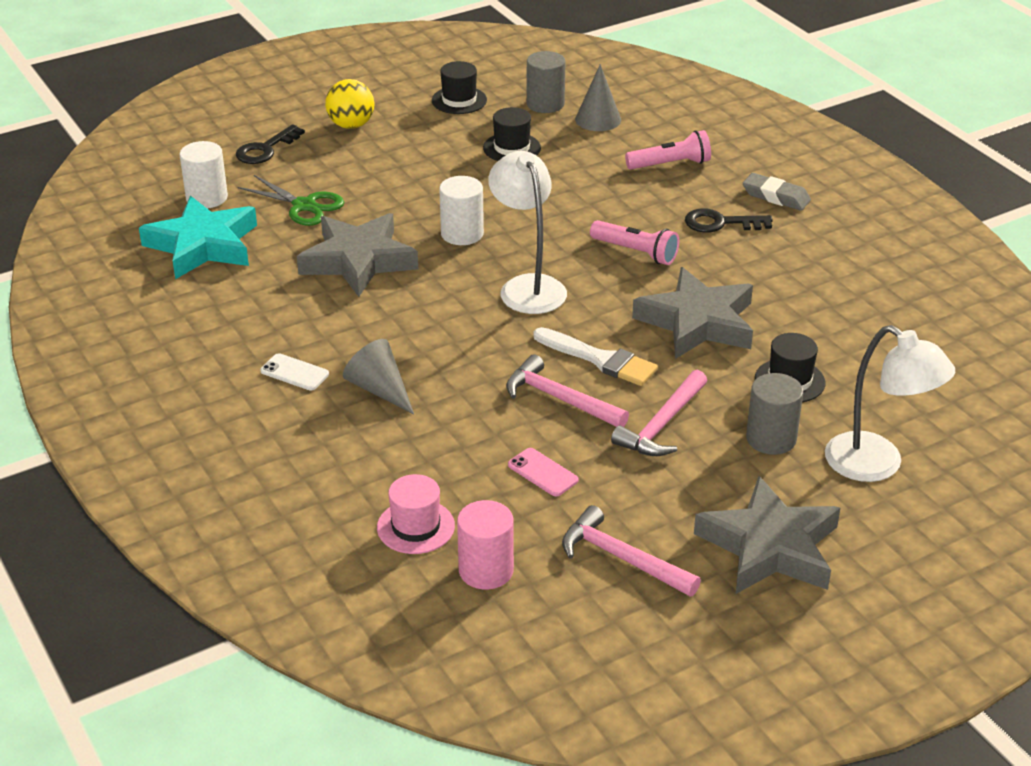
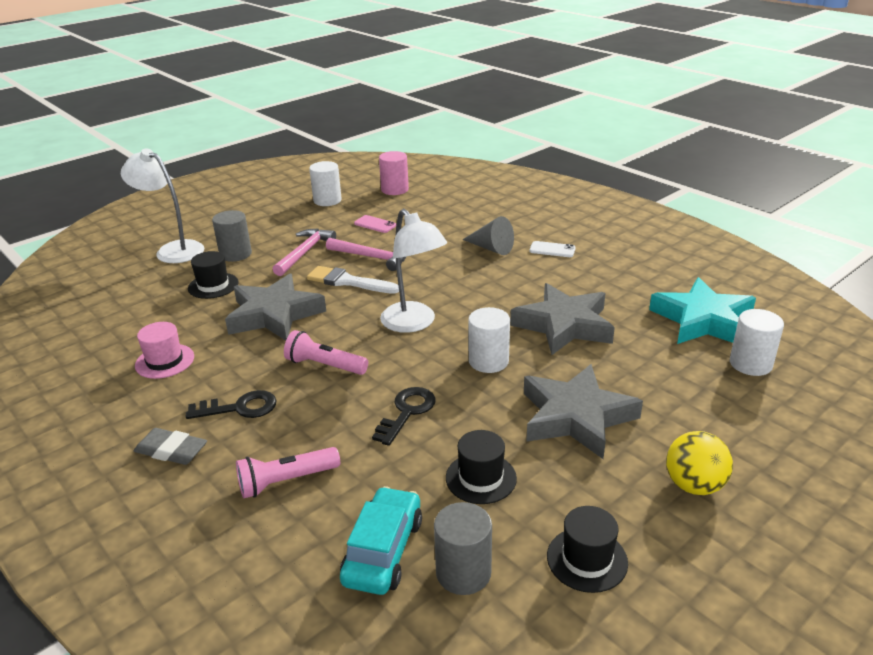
camera: 170 degrees right, 5 degrees down
black key [236,124,305,164] -> black key moved to [372,387,436,446]
green scissors [238,175,344,226] -> none
pink hat [377,474,455,554] -> pink hat moved to [135,322,194,379]
pink hammer [562,505,701,597] -> white cylinder [309,161,342,206]
grey cone [575,64,621,131] -> turquoise car [340,486,422,595]
grey star [694,476,840,594] -> grey star moved to [524,364,643,459]

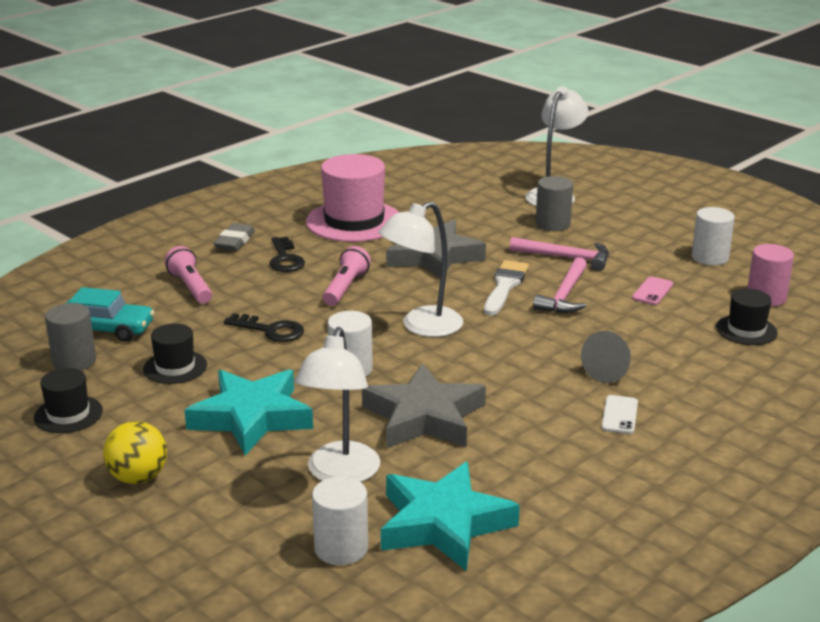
camera: 85 degrees right, 5 degrees down
pink hat [135,322,194,379] -> pink hat [306,154,399,242], size x1.91
black hat [188,251,239,299] -> black hat moved to [716,289,778,345]
grey star [524,364,643,459] -> turquoise star [184,369,313,456]
none -> white lamp [295,327,380,482]

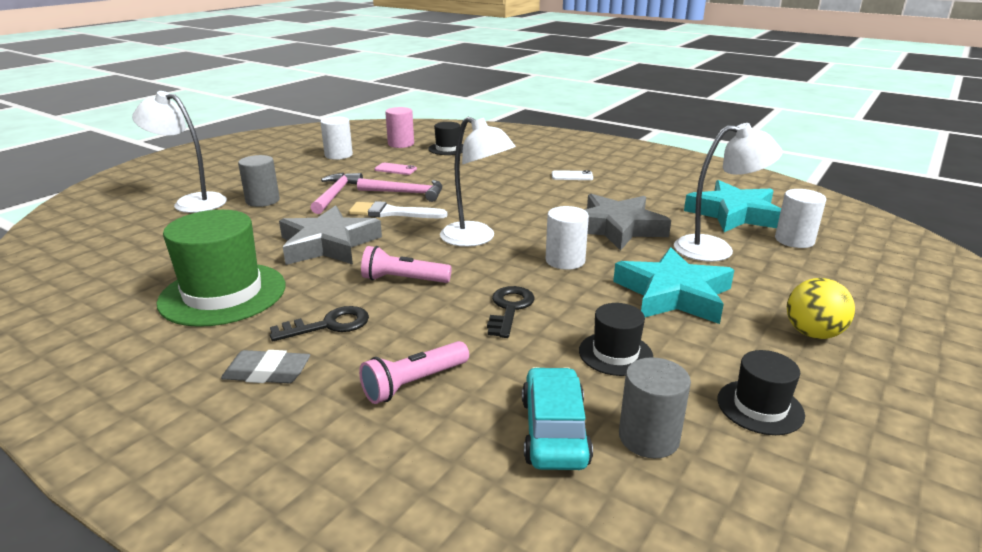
camera: 100 degrees left, 0 degrees up
pink hat [306,154,399,242] -> green hat [156,210,286,327]
grey cone [581,331,631,383] -> none

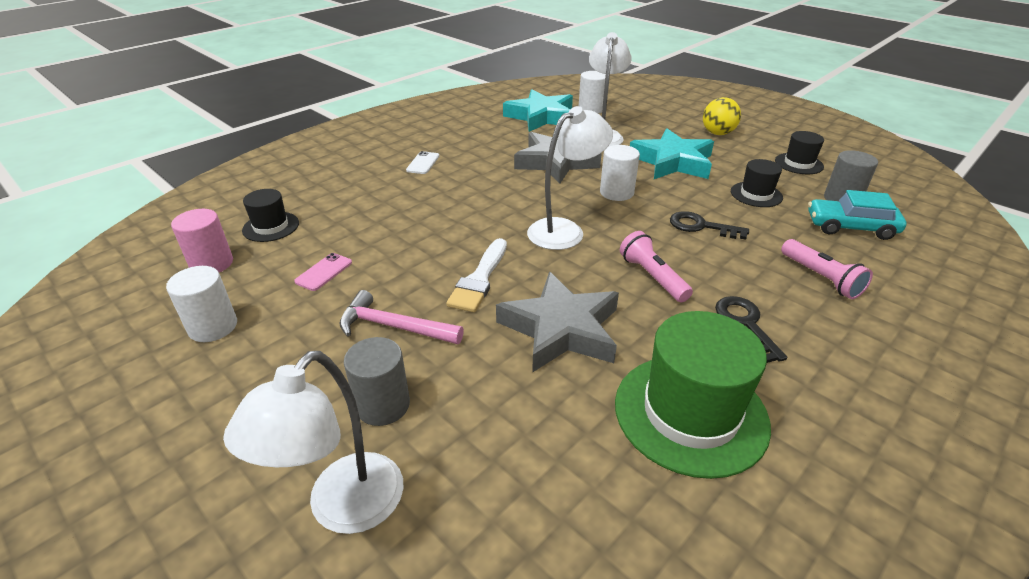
camera: 80 degrees left, 10 degrees up
grey eraser [221,350,310,383] -> none
pink hammer [357,178,442,202] -> none
pink flashlight [361,246,452,283] -> pink flashlight turned 135 degrees clockwise [620,231,693,302]

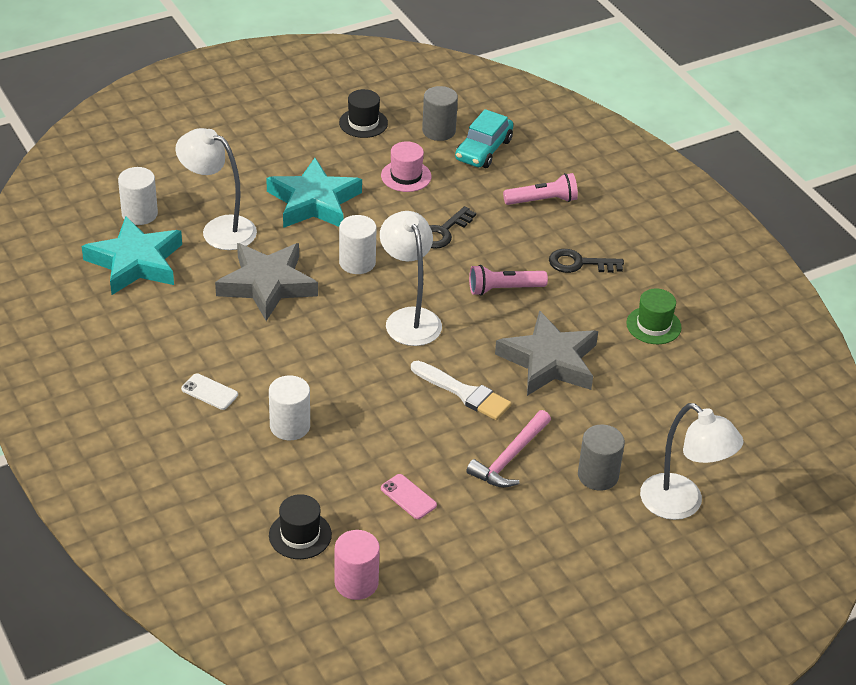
camera: 75 degrees left, 5 degrees up
white cylinder [166,266,237,342] -> white cylinder moved to [269,375,310,440]
green hat [615,311,771,479] -> green hat [626,289,682,344], size x0.52
yellow ball [703,97,741,135] -> none
black hat [731,159,783,207] -> pink hat [381,141,431,192]

